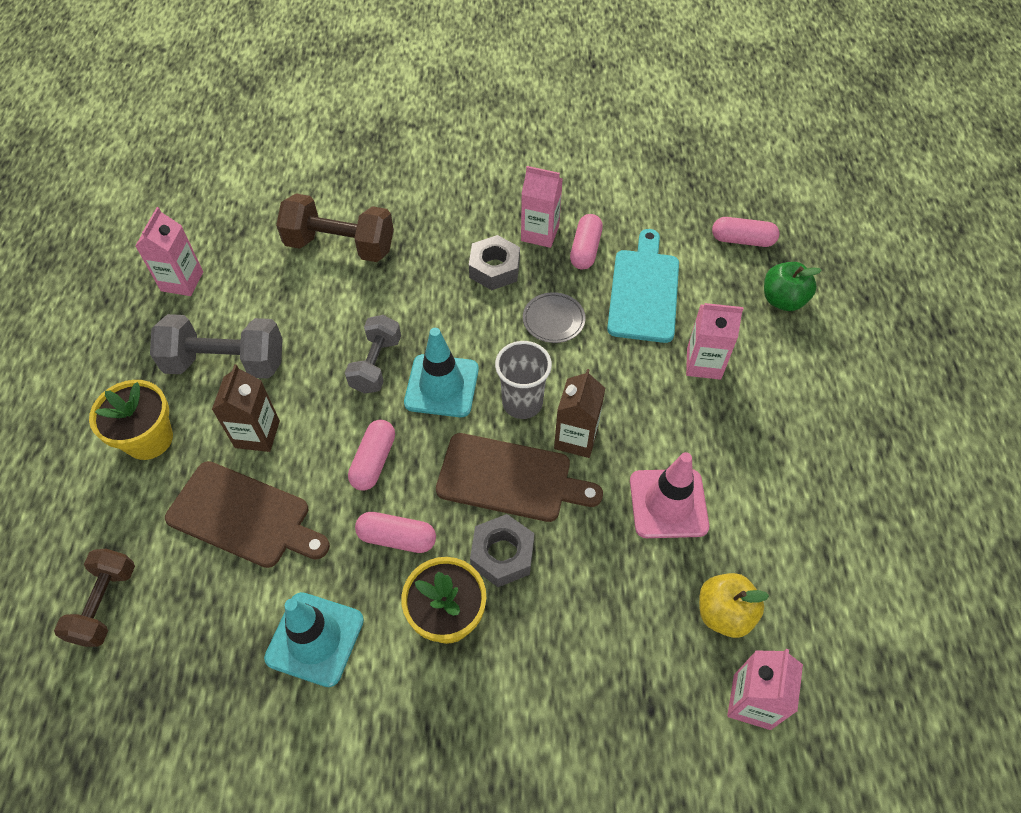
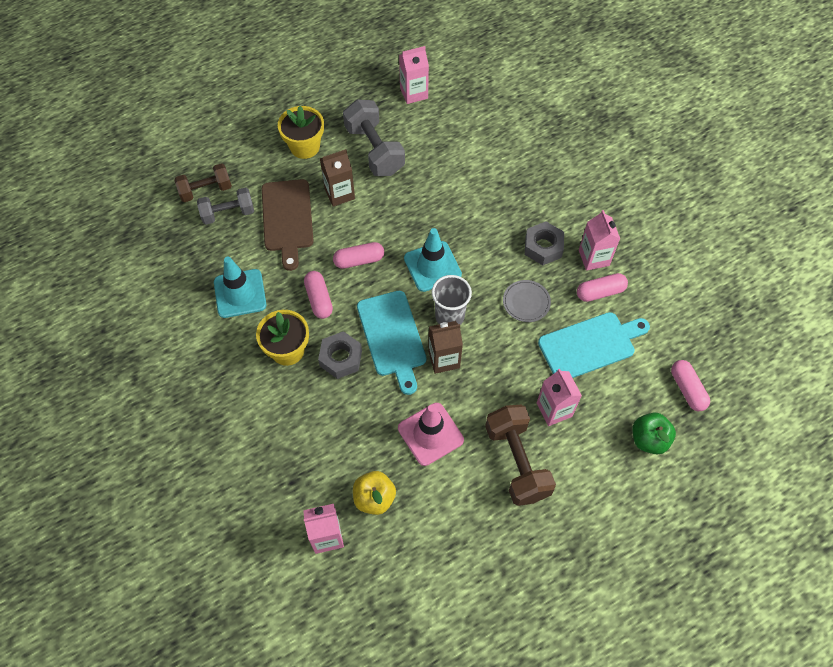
camera: 60 degrees right, 5 degrees up
brown dumbbell [276,194,394,262] -> brown dumbbell moved to [485,405,556,506]
grey dumbbell [345,315,401,393] -> grey dumbbell moved to [197,187,254,225]
brown cutting board [436,433,603,522] -> turquoise cutting board [357,291,426,395]

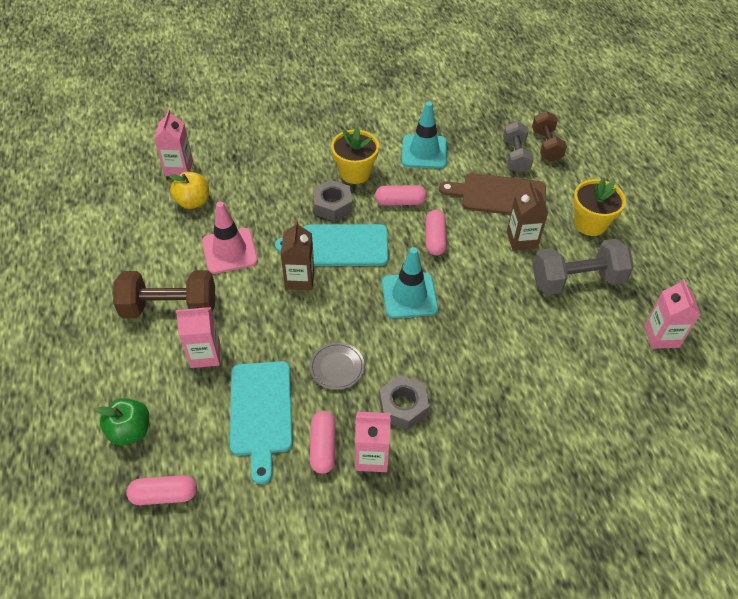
camera: 105 degrees right, 10 degrees down
grey cup [432,275,472,325] -> none

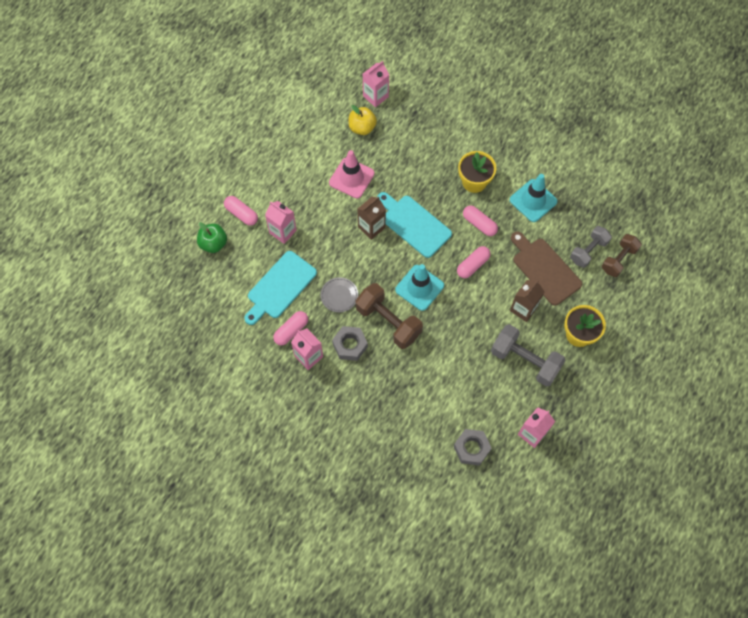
camera: 45 degrees right, 15 degrees up
brown dumbbell [113,270,215,318] -> brown dumbbell moved to [356,283,423,349]
pink capsule [126,475,197,505] -> pink capsule moved to [224,196,258,226]
grey nut [313,180,352,221] -> grey nut moved to [454,429,491,466]

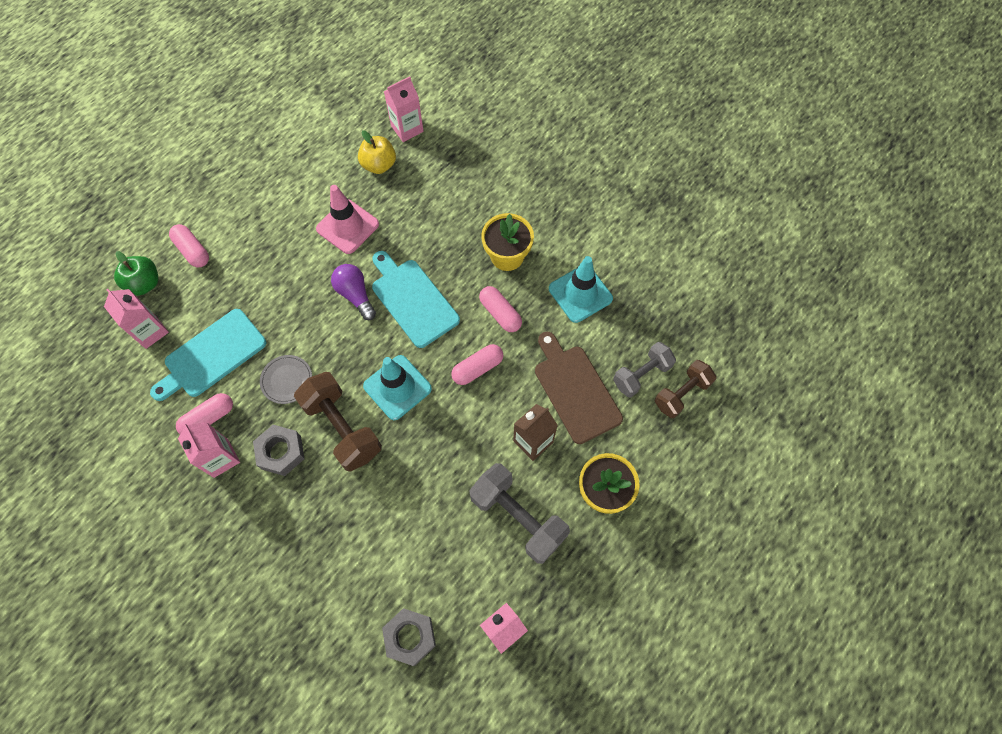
camera: 10 degrees right, 0 degrees up
pink carton [265,201,297,244] -> pink carton moved to [104,289,169,349]
brown carton [357,196,386,240] -> purple light bulb [331,264,376,320]

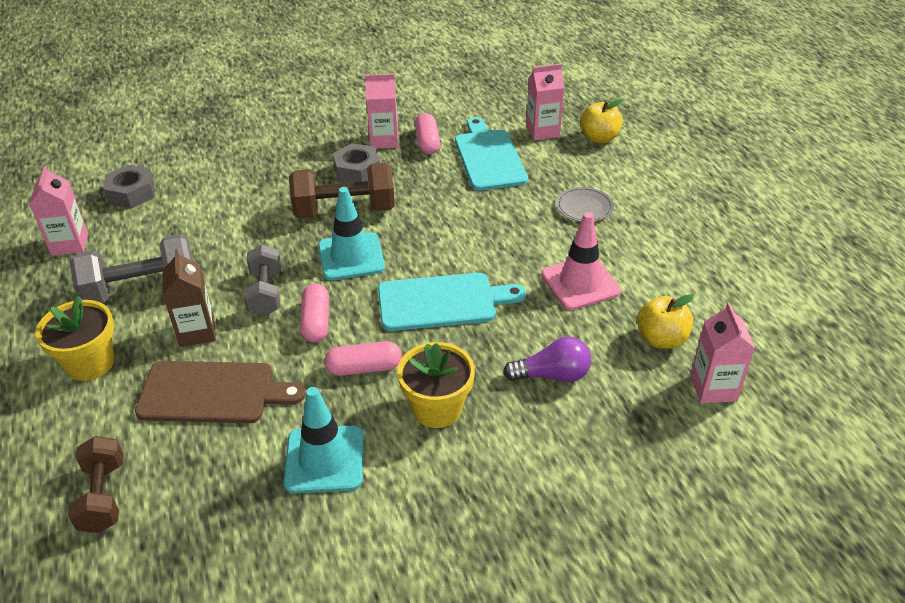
camera: 120 degrees right, 25 degrees down
green apple [114,251,158,296] -> yellow apple [580,99,623,144]
pink capsule [169,224,209,267] -> none
grey plate [260,355,312,404] -> grey plate moved to [556,187,614,222]
purple light bulb [331,264,376,320] -> purple light bulb moved to [503,337,591,382]
grey dumbbell [613,342,676,398] -> grey dumbbell moved to [244,244,282,316]

